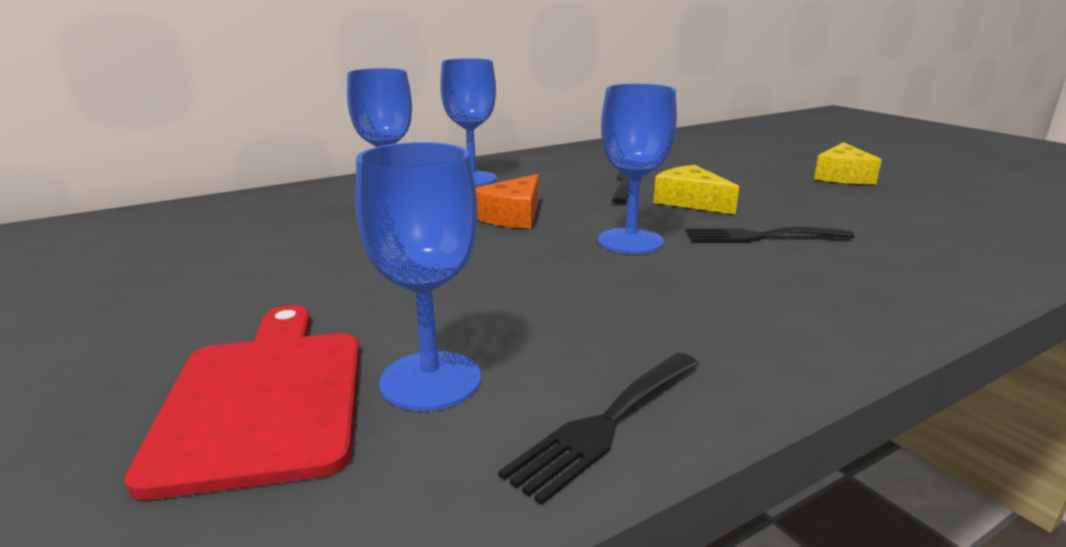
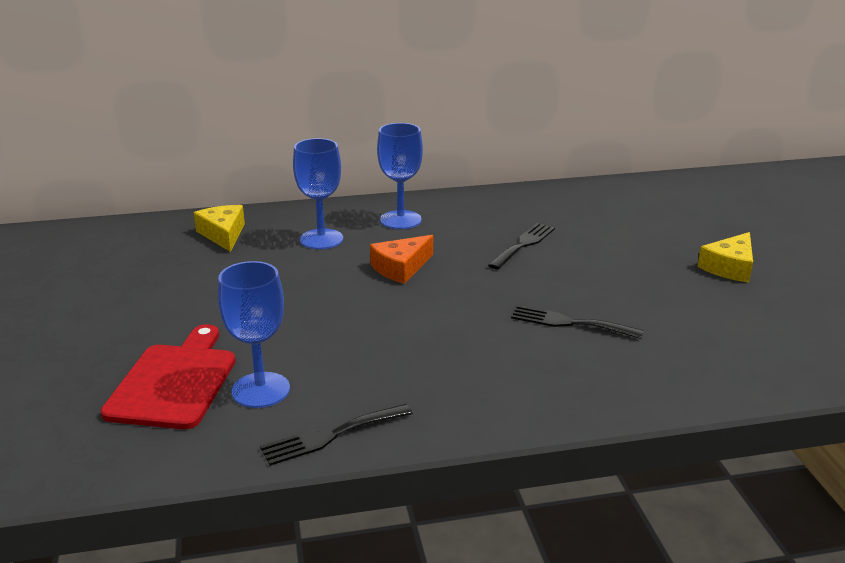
camera: 20 degrees right, 5 degrees up
blue goblet [598,84,677,254] -> none
yellow cheese [653,165,739,214] -> yellow cheese moved to [194,205,245,252]

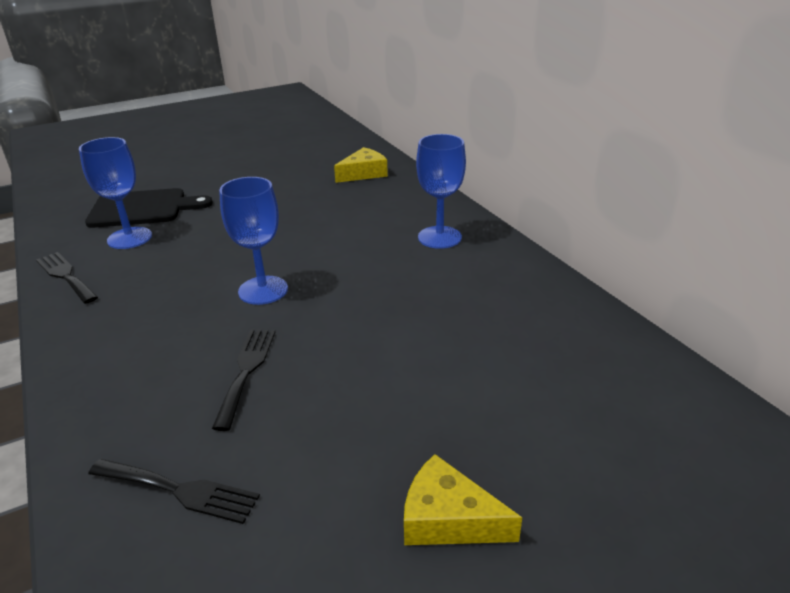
camera: 75 degrees right, 5 degrees up
red cutting board [101,324,236,429] -> black cutting board [85,188,213,228]
blue goblet [293,138,343,249] -> blue goblet moved to [219,177,288,305]
orange cheese [370,235,433,284] -> none
black fork [488,223,555,270] -> black fork moved to [88,459,260,524]

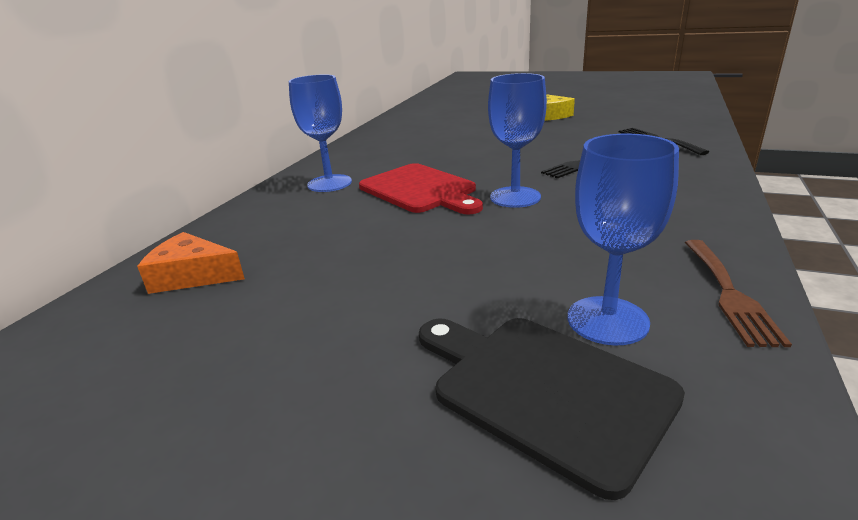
camera: 130 degrees left, 5 degrees down
black fork [36,252,98,304] -> brown fork [685,240,792,347]
yellow cheese [334,147,388,183] -> orange cheese [137,232,245,294]
none -> red cutting board [359,163,483,214]

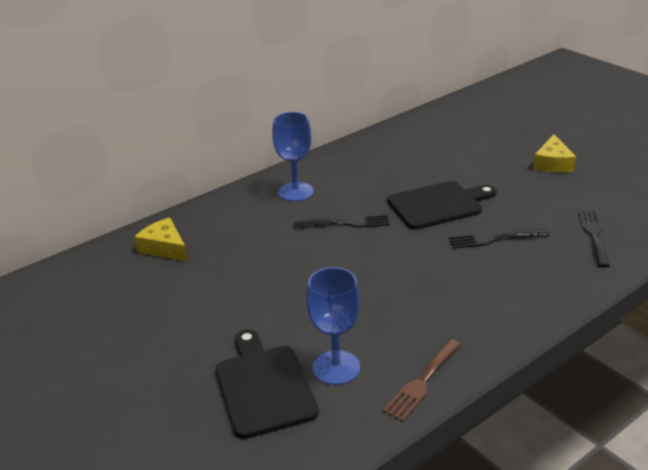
camera: 30 degrees right, 5 degrees up
orange cheese [137,232,245,294] -> yellow cheese [135,218,188,262]
red cutting board [359,163,483,214] -> black fork [294,214,390,228]
blue goblet [488,73,547,208] -> none
none -> black cutting board [388,181,497,230]

